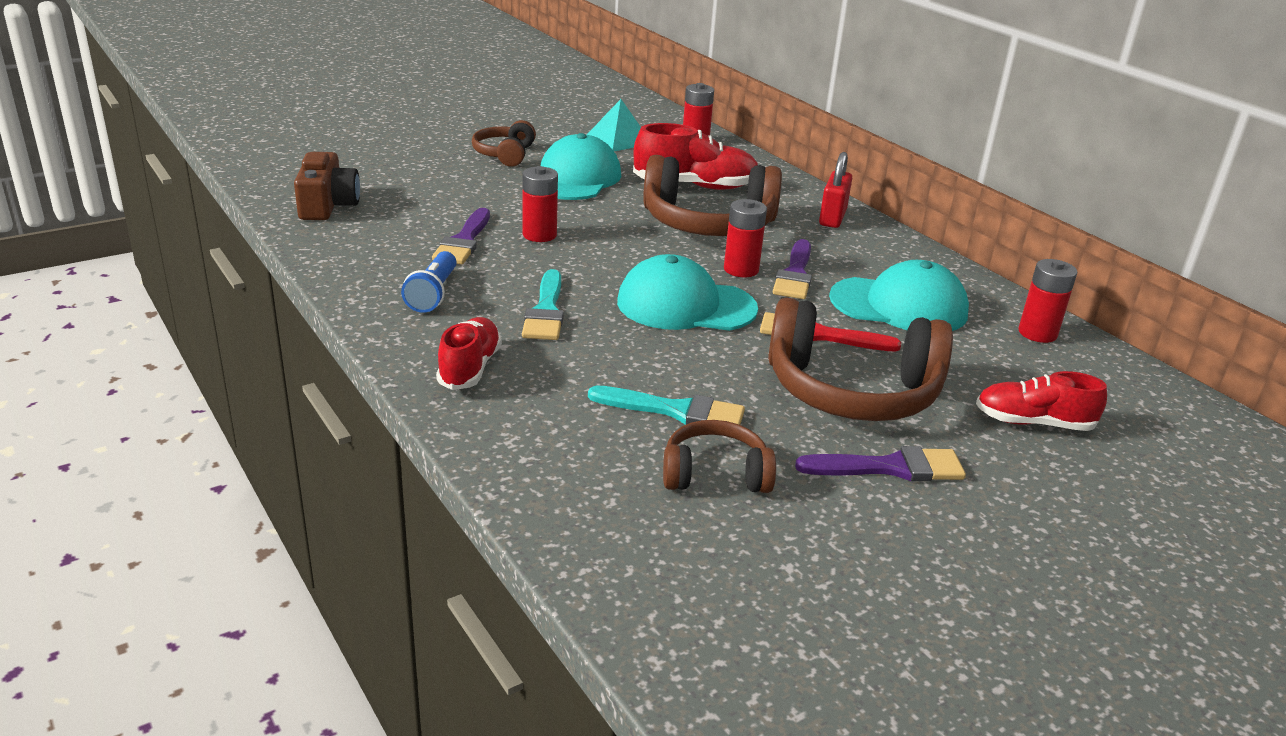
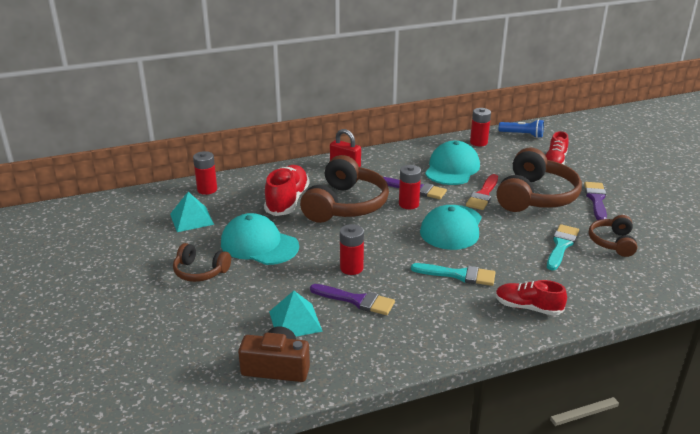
camera: 75 degrees left, 0 degrees up
blue flashlight [401,251,456,313] -> blue flashlight moved to [499,119,544,138]
none -> turquoise pyramid [269,291,323,336]

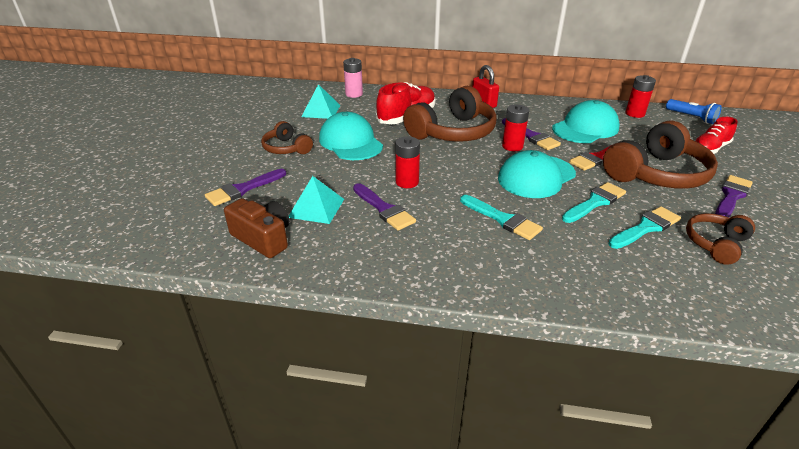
camera: 30 degrees right, 5 degrees up
red battery [193,151,217,195] -> pink battery [343,58,363,98]
red shoe [495,280,567,316] -> none
none -> purple brush [205,169,286,206]
none -> turquoise brush [562,182,626,223]

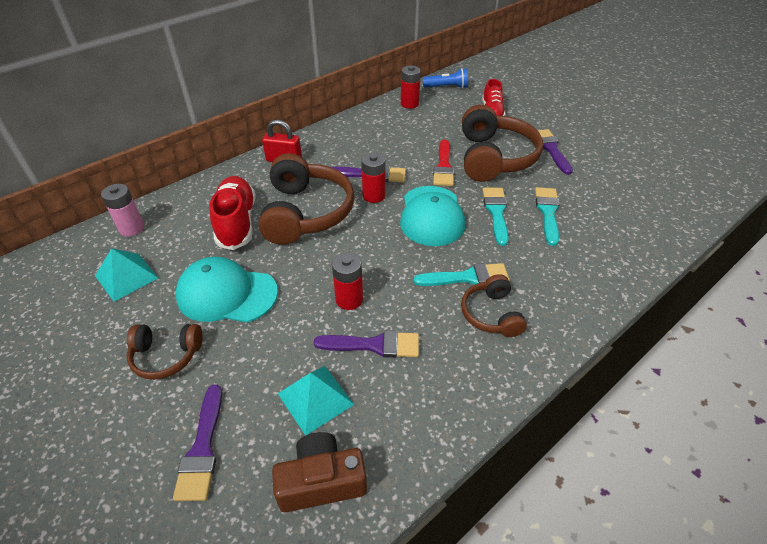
camera: 50 degrees left, 10 degrees up
turquoise cap [552,100,620,143] -> none
brown headphones [686,213,755,265] -> brown headphones moved to [461,274,527,337]

